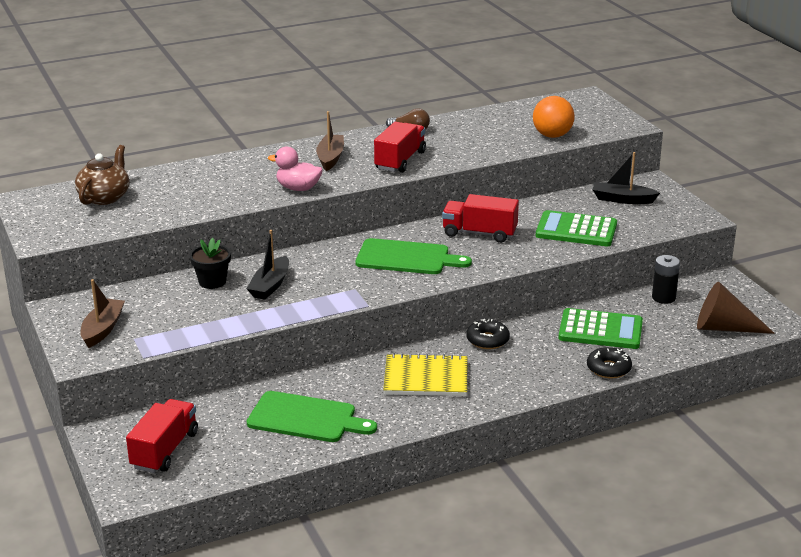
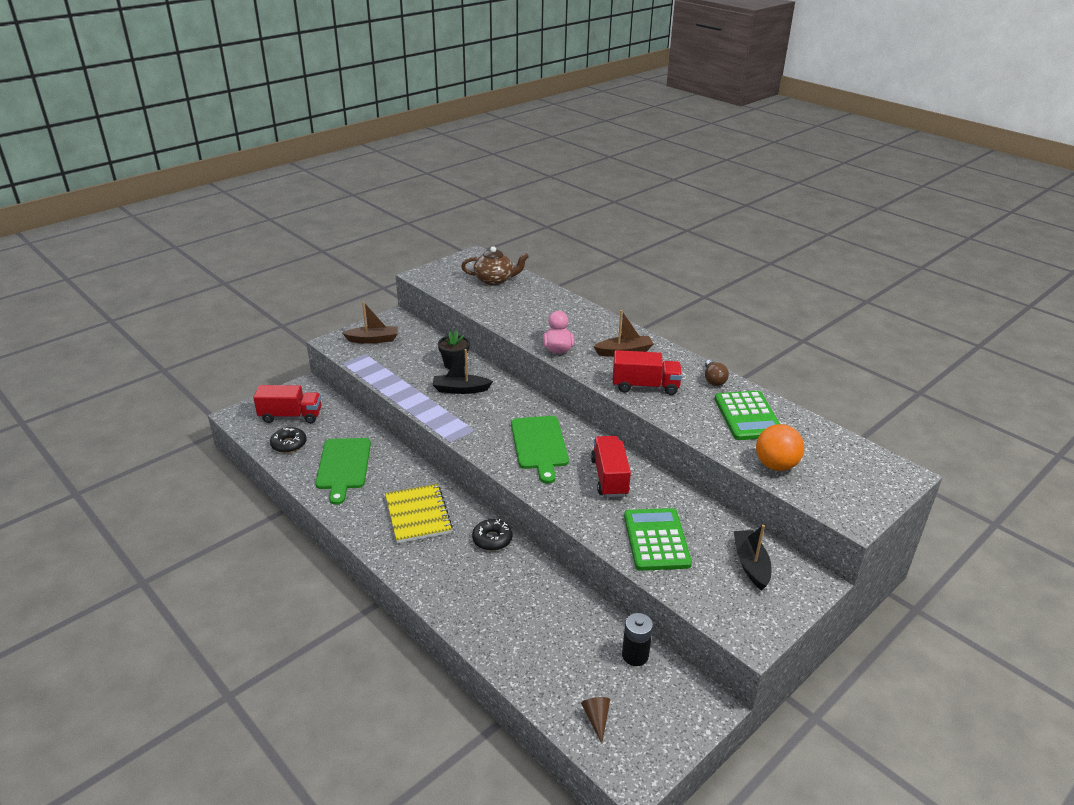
camera: 70 degrees right, 5 degrees up
green calculator [559,308,643,349] -> green calculator moved to [715,391,780,440]
black donut [587,347,632,379] -> black donut moved to [270,427,307,453]
brown cone [697,282,775,334] -> brown cone [581,697,610,743], size x0.49

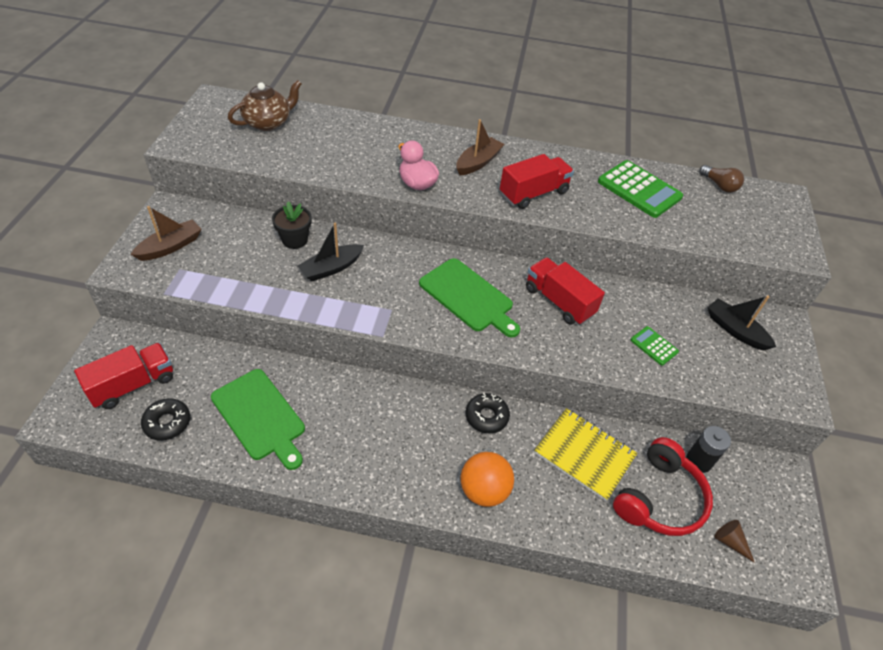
camera: 40 degrees left, 15 degrees up
yellow notebook [385,484,453,543] -> yellow notebook moved to [534,408,637,501]
green calculator [624,508,692,571] -> green calculator [630,326,679,366], size x0.51
brown light bulb [705,359,729,386] -> brown light bulb moved to [699,165,744,193]
orange ball [756,424,804,471] -> orange ball moved to [461,452,514,507]
none -> red headphones [613,437,713,536]

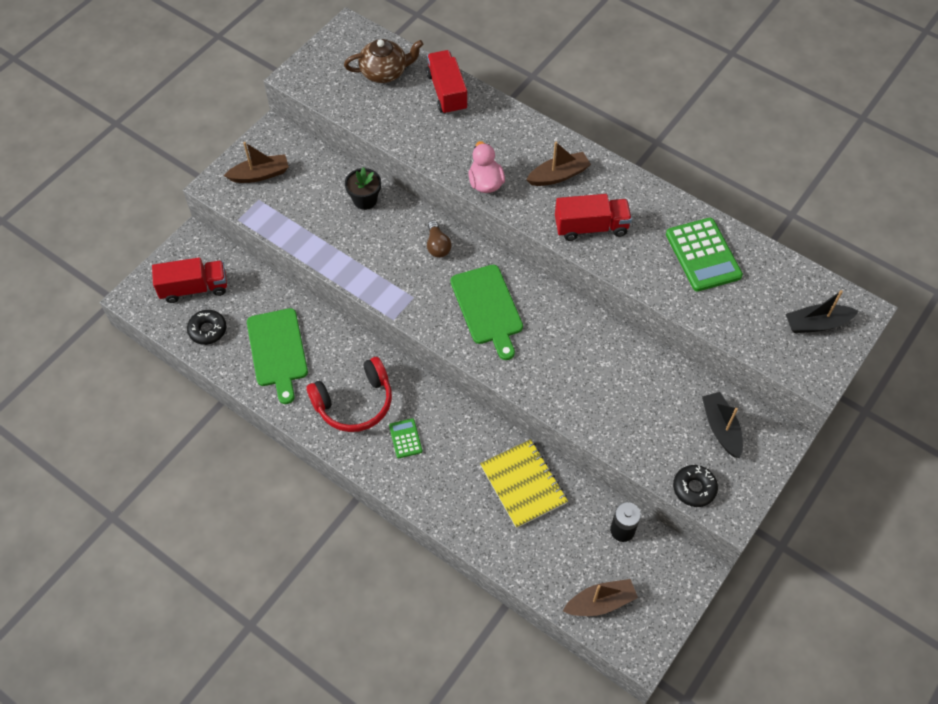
camera: 30 degrees right, 10 degrees up
black boat [297,223,364,281] -> black boat moved to [786,290,859,333]
orange ball [461,452,514,507] -> none
black donut [465,393,510,433] -> black donut moved to [673,465,718,507]
red truck [526,257,605,325] -> red truck moved to [426,50,467,115]
red headphones [613,437,713,536] -> red headphones moved to [307,357,392,432]
green calculator [630,326,679,366] -> green calculator moved to [389,418,422,458]
brown light bulb [699,165,744,193] -> brown light bulb moved to [427,220,452,258]
brown cone [714,520,755,563] -> brown boat [563,579,638,616]

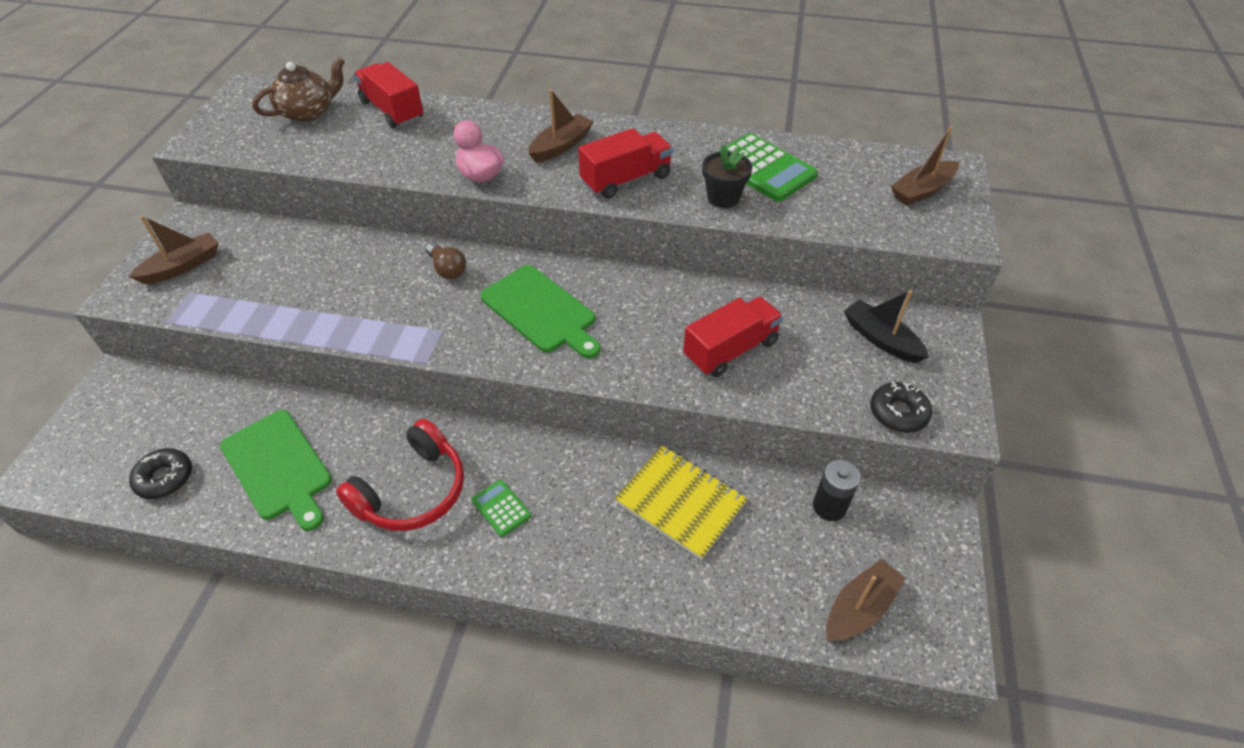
camera: 25 degrees left, 10 degrees down
red truck [152,258,227,303] -> red truck moved to [683,297,783,377]
black flower pot [345,167,381,210] -> black flower pot moved to [702,145,752,208]
black boat [786,290,859,333] -> brown boat [891,126,959,206]

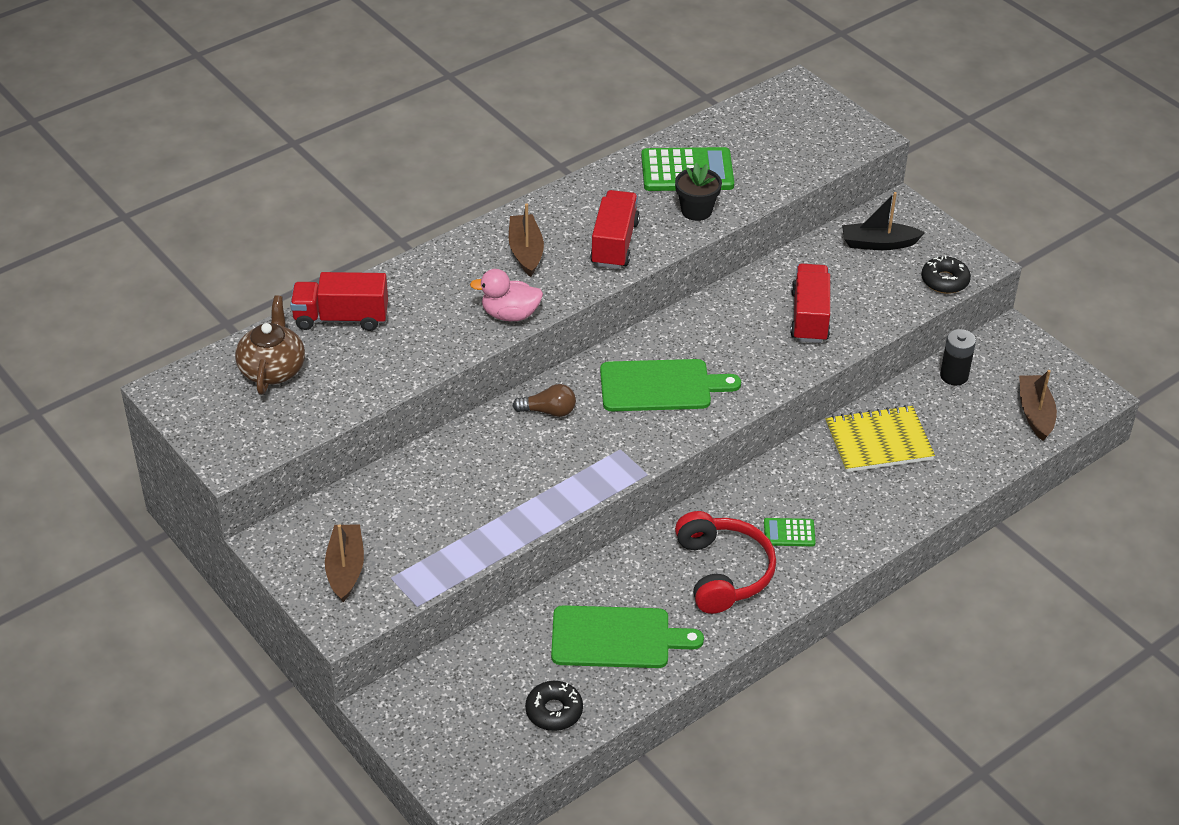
camera: 50 degrees left, 5 degrees down
brown boat [891,126,959,206] -> none

